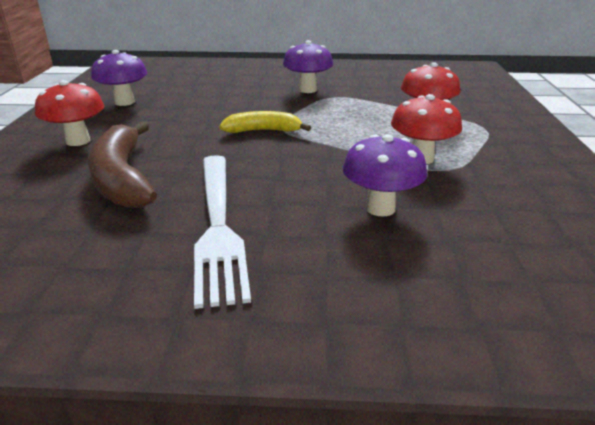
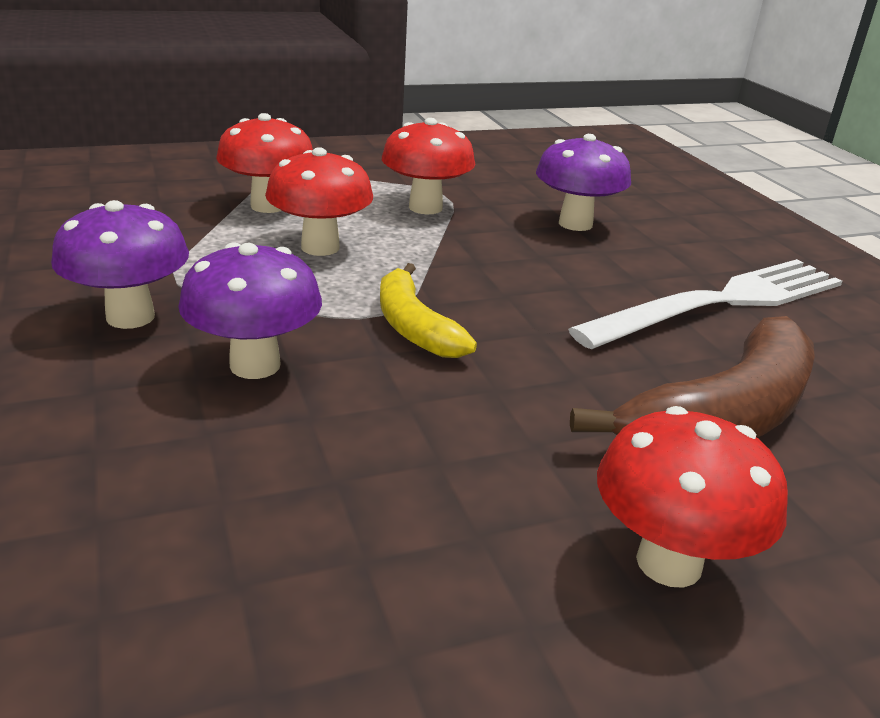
camera: 115 degrees left, 0 degrees up
purple mushroom [91,50,147,106] -> purple mushroom moved to [178,243,322,379]
none -> red mushroom [265,147,373,256]

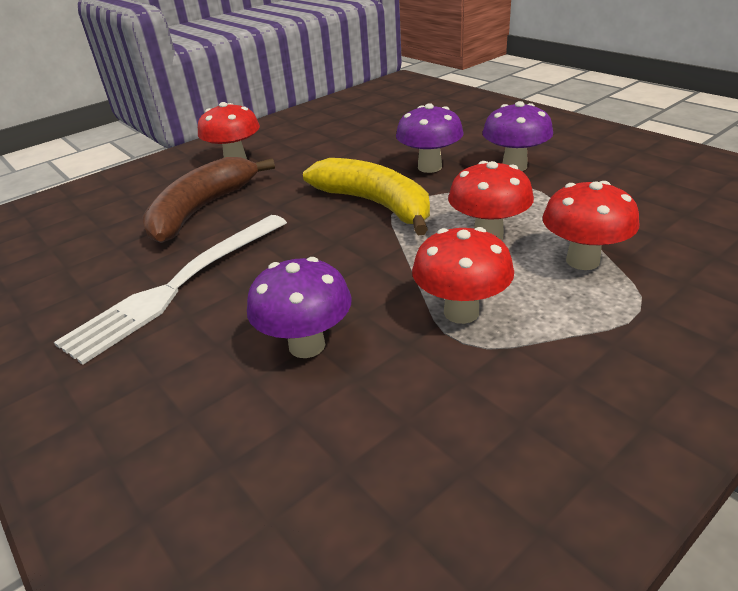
camera: 165 degrees right, 5 degrees up
yellow banana [380,263,477,358] -> yellow banana [303,158,430,235], size x1.64

